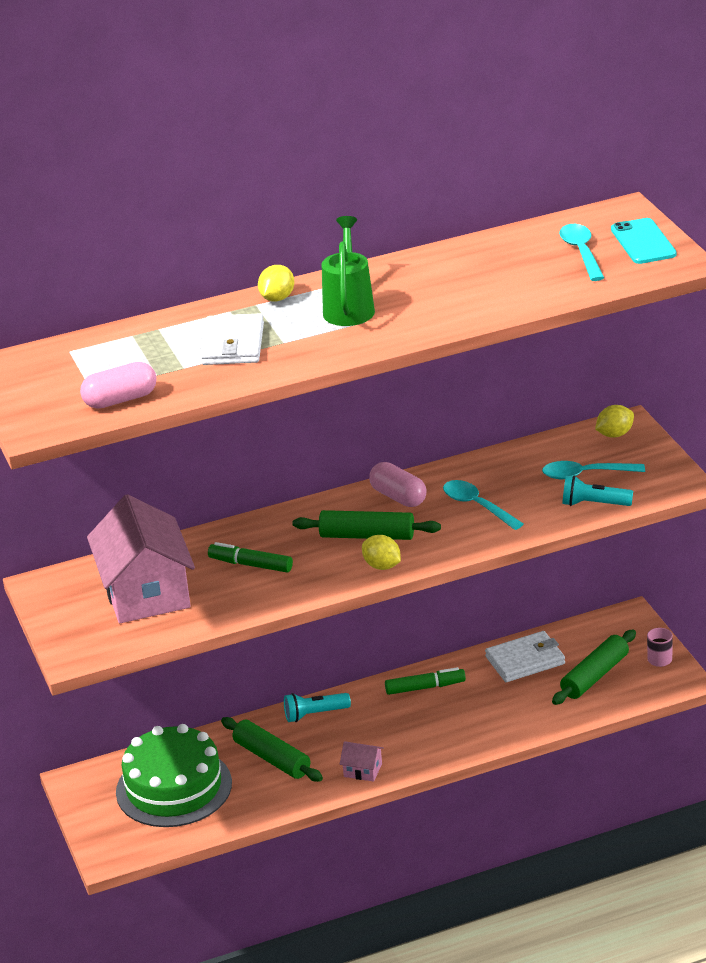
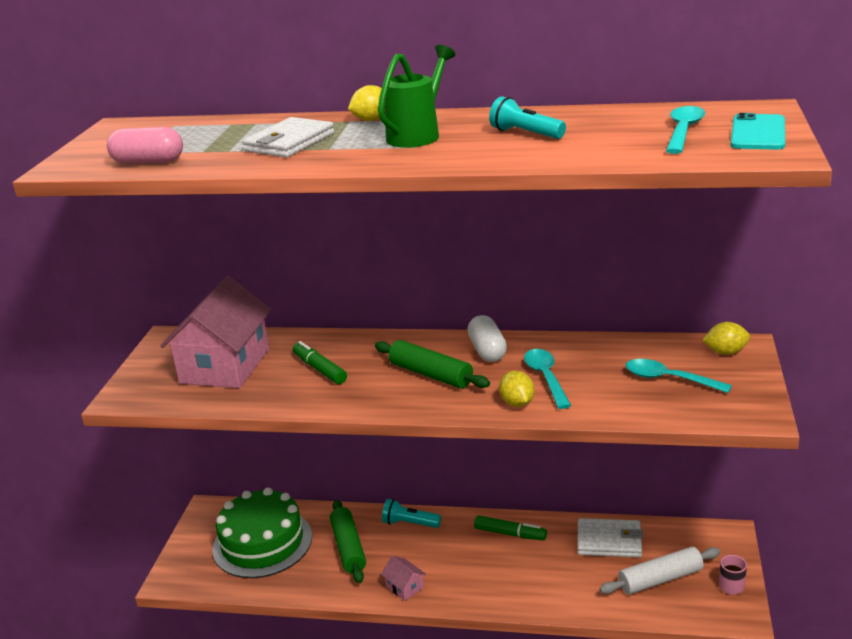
camera: 30 degrees right, 5 degrees down
yellow lemon [362,535,401,570] -> yellow lemon moved to [499,371,535,407]
pink capsule [369,462,426,507] -> white capsule [468,315,507,362]
green rolling pin [552,630,636,705] -> white rolling pin [599,547,720,594]
turquoise flashlight [562,475,633,506] -> turquoise flashlight moved to [489,96,566,139]

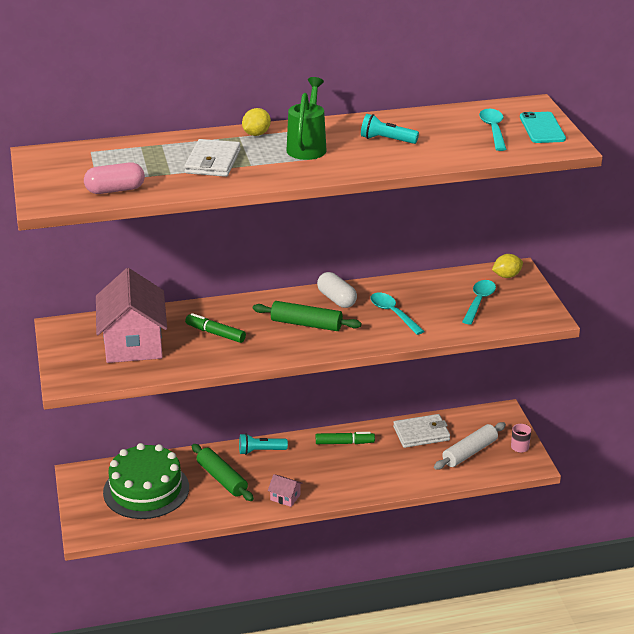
camera: 25 degrees left, 5 degrees up
yellow lemon [499,371,535,407] -> none
turquoise spoon [626,359,732,393] -> turquoise spoon turned 105 degrees clockwise [462,280,496,325]

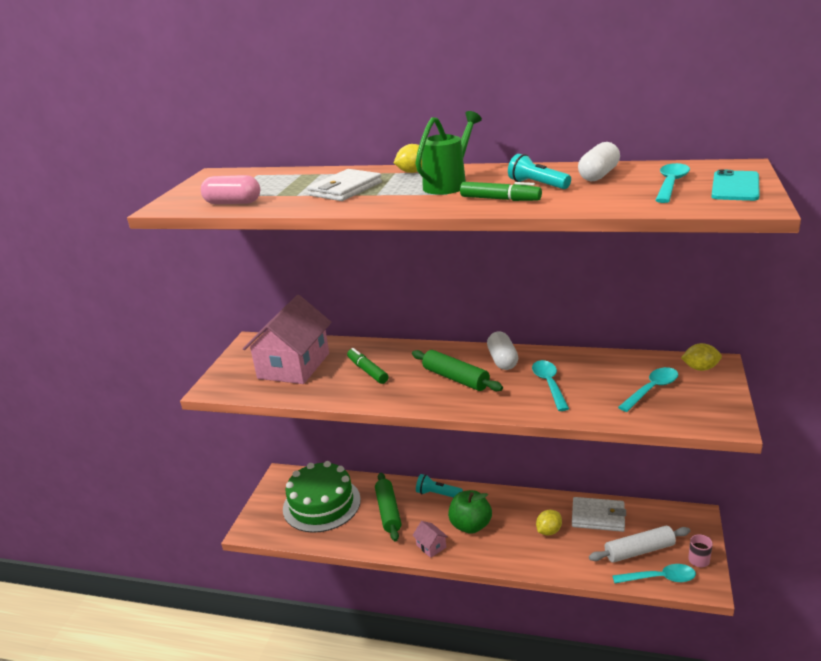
camera: 30 degrees right, 5 degrees down
green marker [316,432,375,444] -> green marker moved to [460,182,542,201]
none -> green apple [448,490,492,534]
none -> yellow lemon [536,510,562,536]
none -> white capsule [578,142,620,181]
none -> turquoise spoon [612,564,696,583]

